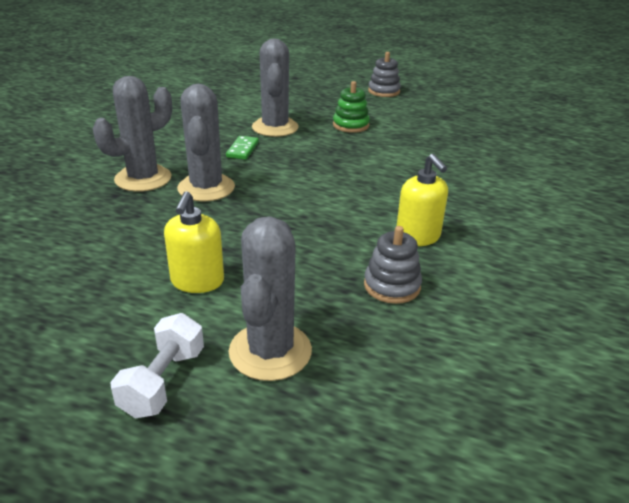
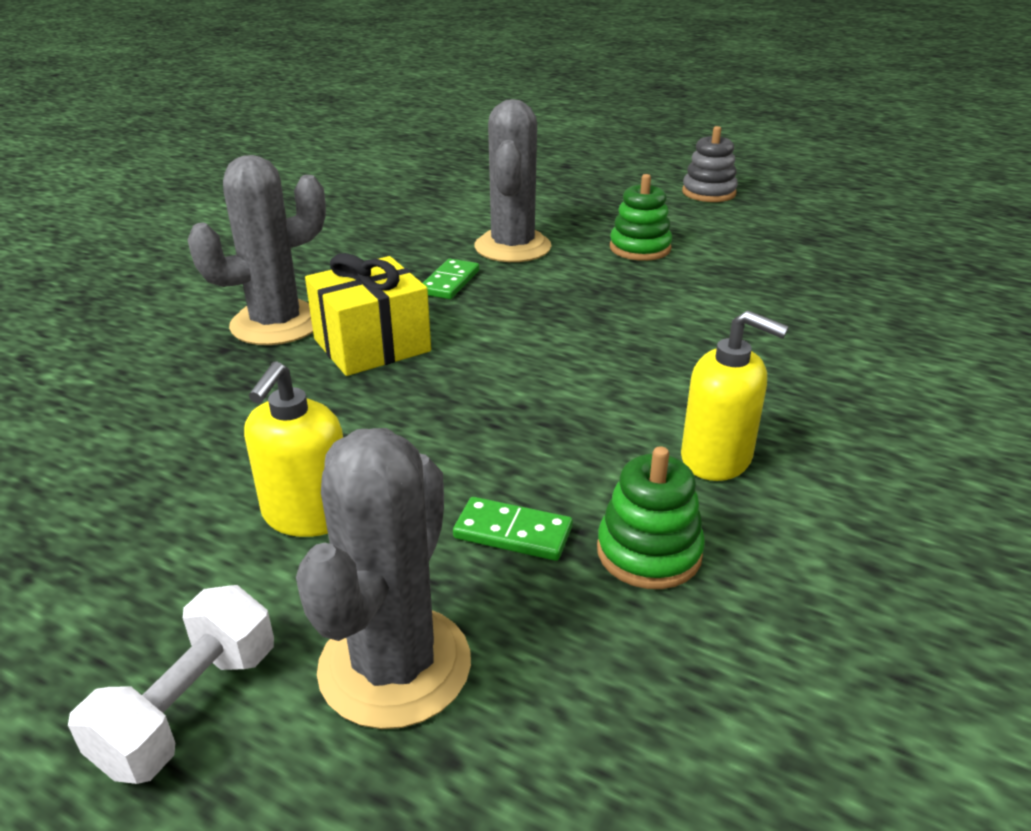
camera: 10 degrees right, 0 degrees up
grey cactus [177,84,235,202] -> yellow gift [305,253,431,376]
grey stacking toy [364,226,422,304] -> green stacking toy [597,446,705,589]
yellow soap dispenser [397,154,448,246] -> yellow soap dispenser turned 45 degrees counterclockwise [681,310,789,481]
none -> green domino [453,497,573,561]

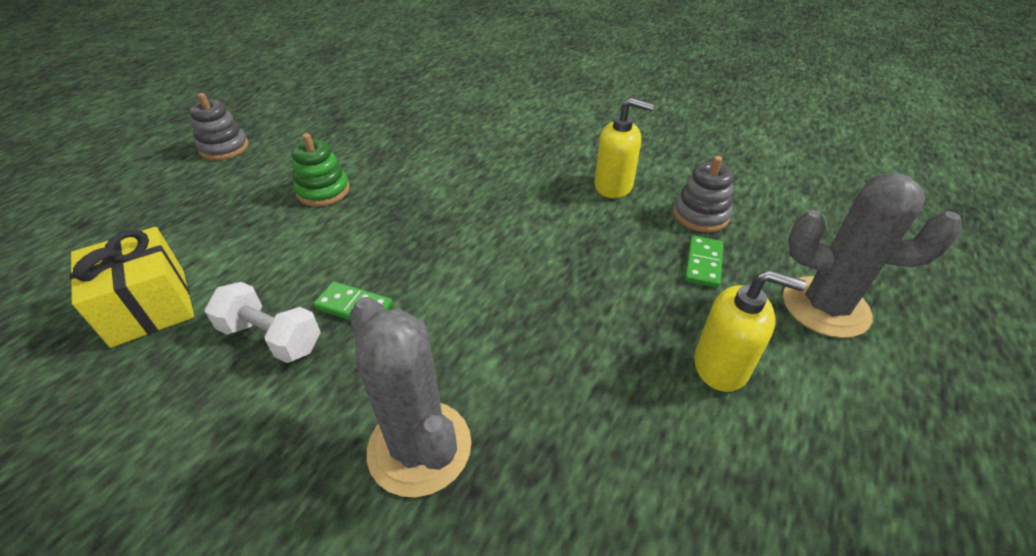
camera: 90 degrees left, 10 degrees up
white dumbbell [68,585,274,784] -> white dumbbell moved to [205,282,321,363]
yellow gift [305,253,431,376] -> yellow gift moved to [70,227,194,348]
grey cactus [474,99,551,262] -> none
green stacking toy [597,446,705,589] -> grey stacking toy [673,156,734,232]
yellow soap dispenser [681,310,789,481] -> yellow soap dispenser turned 75 degrees clockwise [594,98,654,198]

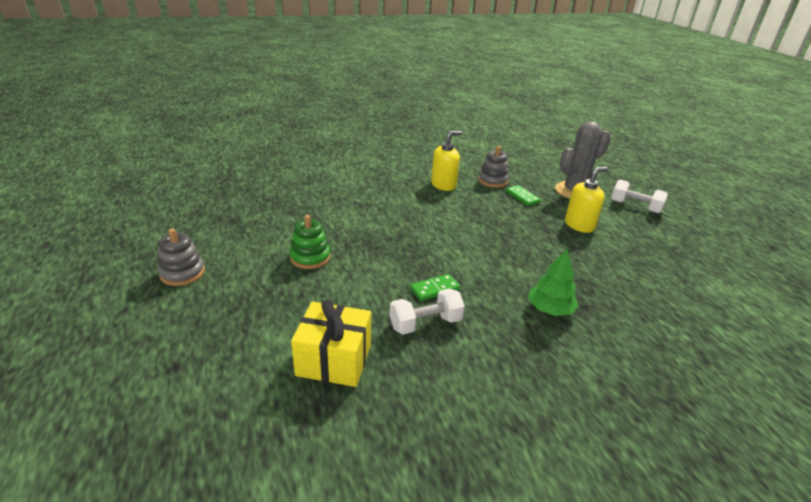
camera: 50 degrees left, 10 degrees down
grey cactus [350,297,471,497] -> green tree [528,249,579,316]
none -> white dumbbell [611,179,668,213]

